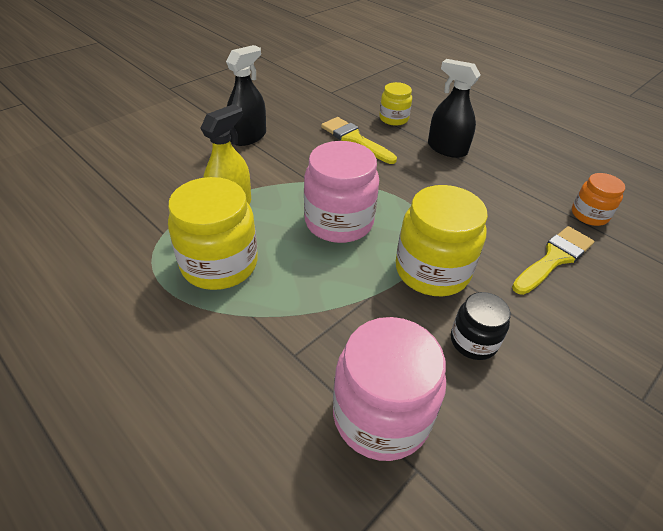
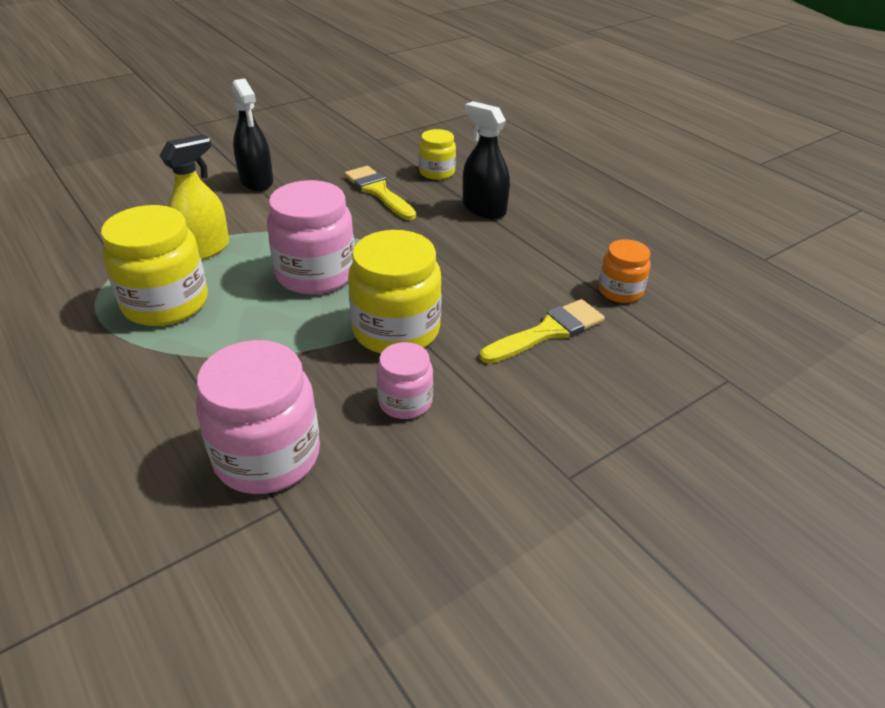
camera: 10 degrees right, 5 degrees down
black spray bottle [226,45,266,146] -> black spray bottle turned 105 degrees clockwise [232,78,273,191]
black jar [451,292,511,360] -> pink jar [376,342,433,419]

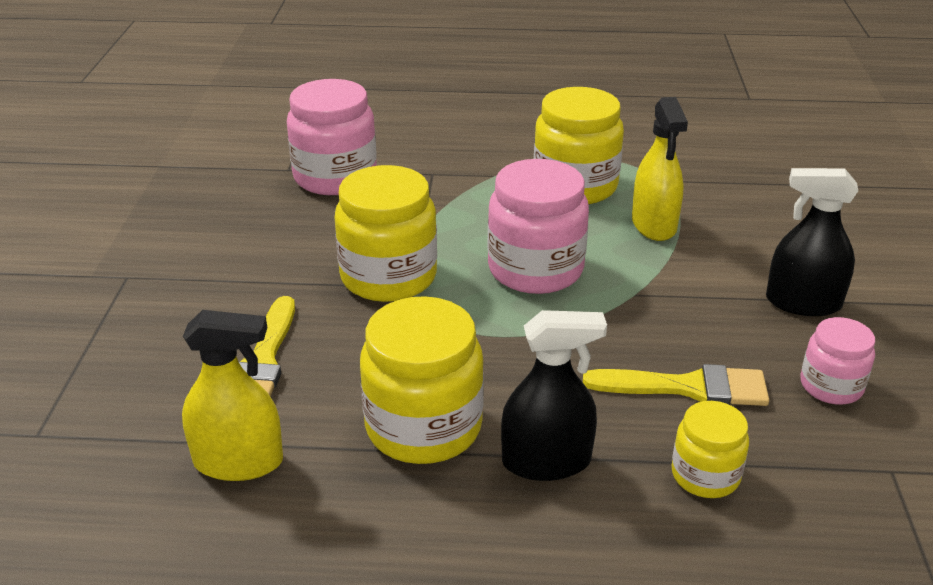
camera: 130 degrees right, 5 degrees down
pink jar [376,342,433,419] -> pink jar moved to [801,317,875,405]
orange jar [598,239,651,303] -> yellow spray bottle [182,310,283,481]
none -> yellow jar [360,296,484,464]

